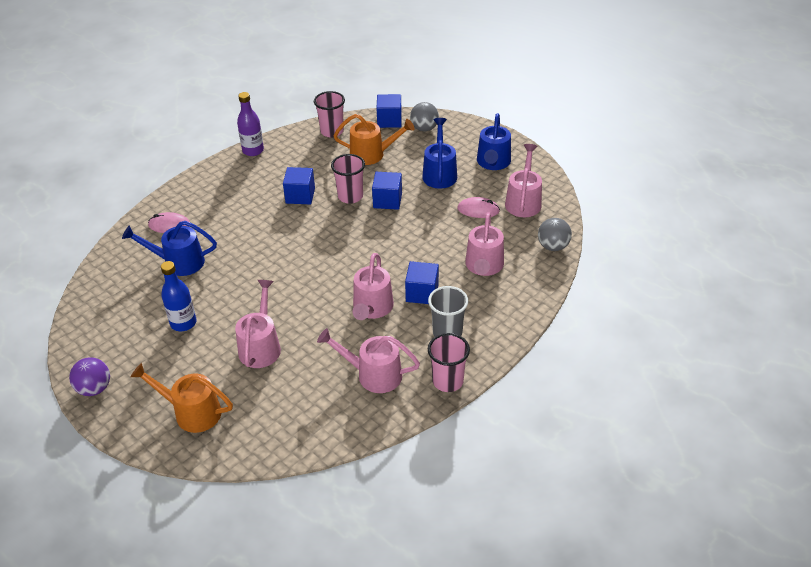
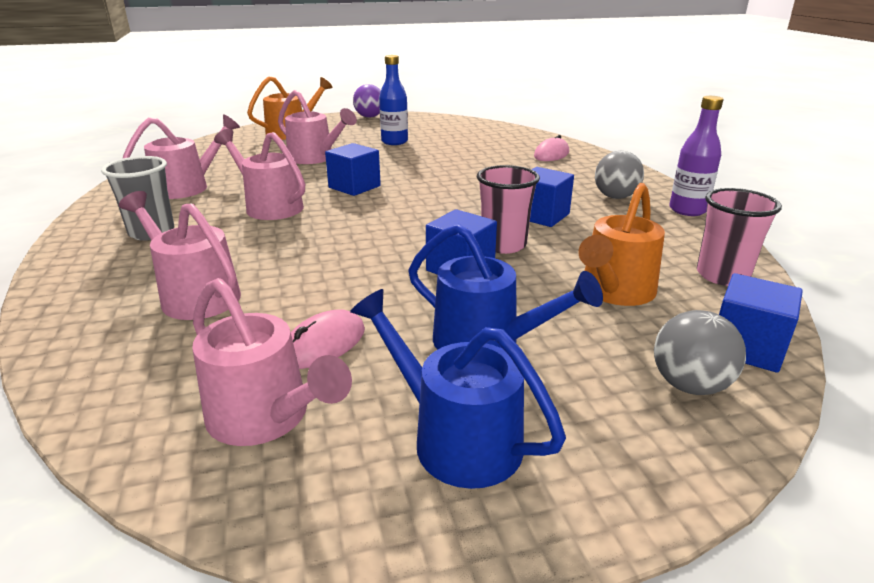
camera: 120 degrees right, 15 degrees down
blue watering can [122,221,217,276] -> none
blue cube [405,261,439,304] -> blue cube moved to [325,143,381,196]
pink cup [428,333,470,392] -> none
grey ball [538,218,572,251] -> grey ball moved to [595,151,644,199]

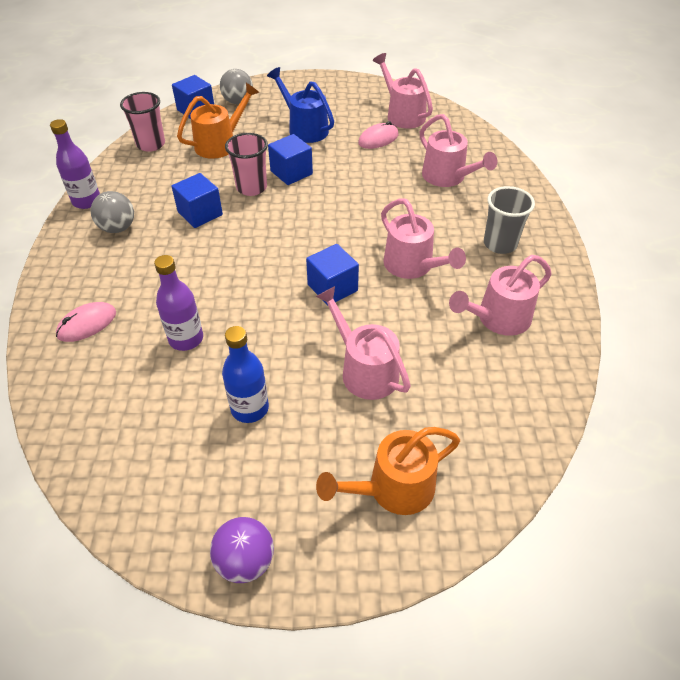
camera: 165 degrees left, 20 degrees up
blue watering can [350,289,566,489] -> none
none -> purple bottle [154,255,203,351]

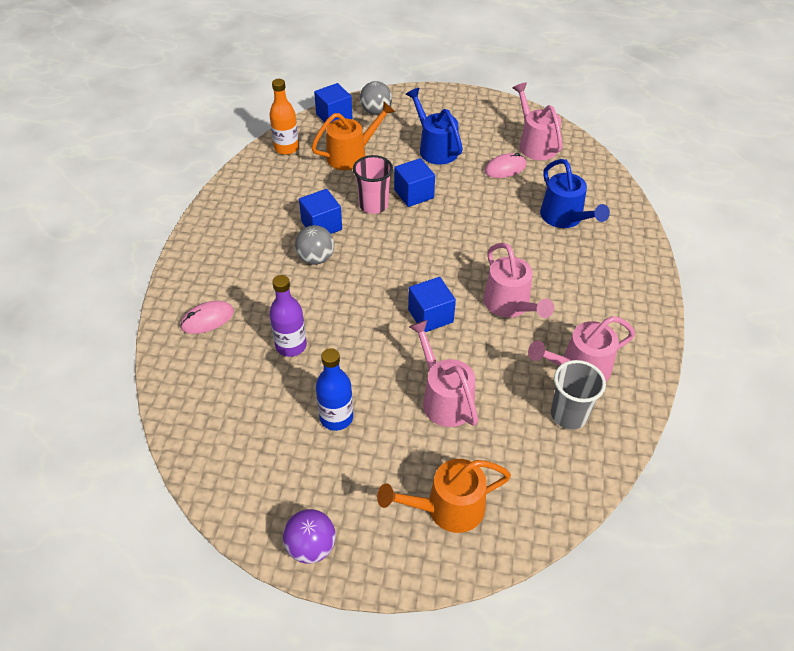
camera: 10 degrees right, 0 degrees up
purple bottle [50,119,100,209] -> none
grey ball [91,191,134,233] -> grey ball moved to [295,225,334,265]
pink cup [120,92,165,152] -> orange bottle [269,79,299,155]
pink watering can [420,114,497,187] -> blue watering can [540,159,610,228]
grey cup [484,186,535,254] -> grey cup moved to [551,360,606,429]

